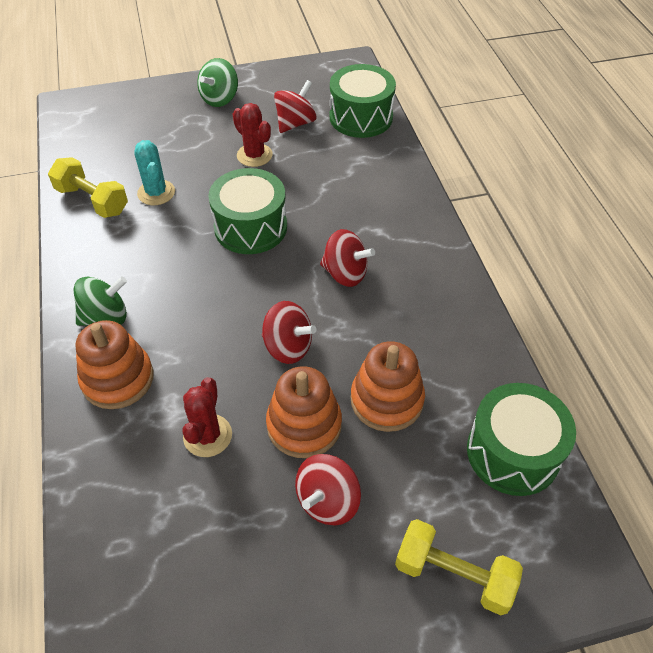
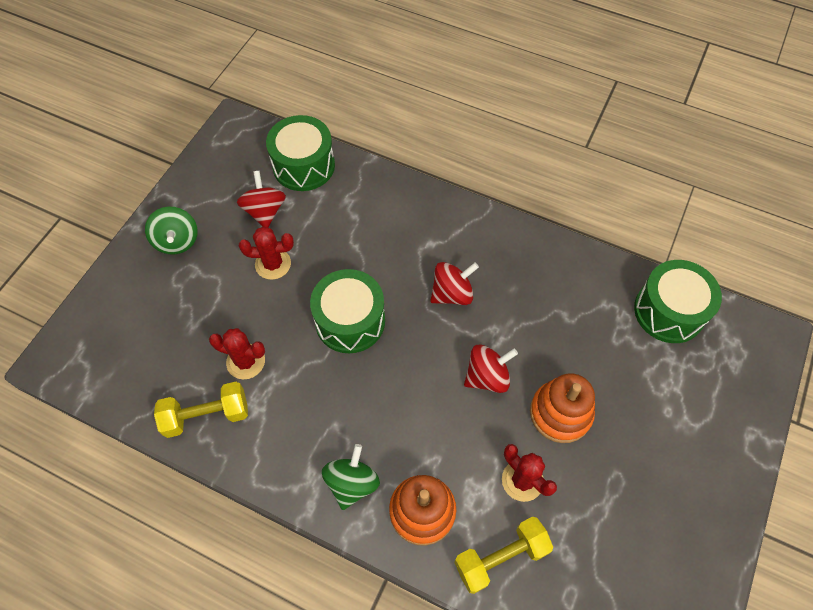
camera: 50 degrees left, 10 degrees up
turquoise cactus [134,140,175,205] -> red cactus [209,328,265,379]
red spinning top [295,454,361,525] -> none
orange stacking toy [351,341,425,432] -> none
yellow dumbbell [395,519,523,615] -> yellow dumbbell moved to [455,516,553,594]

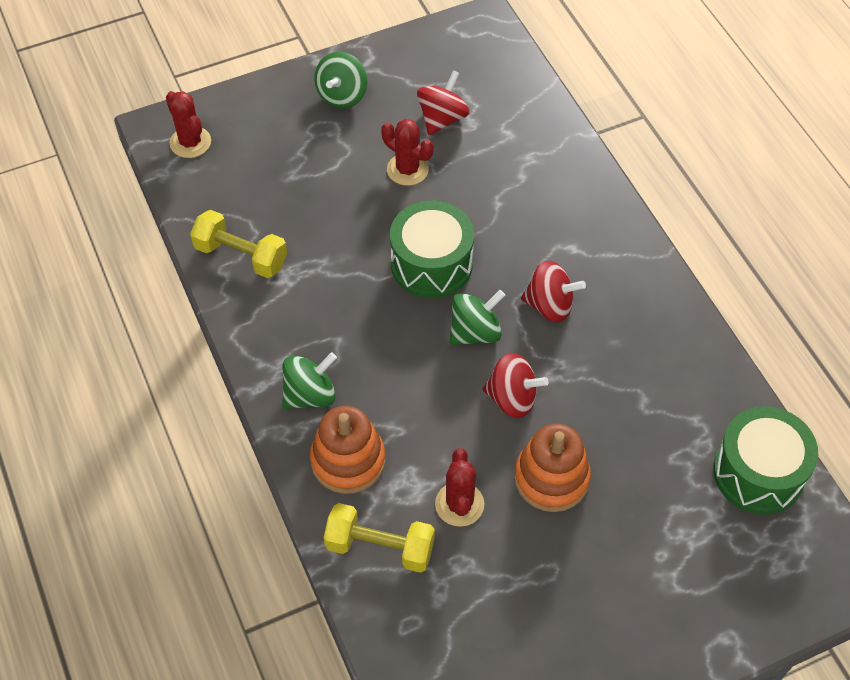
camera: 40 degrees right, 5 degrees down
red cactus [209,328,265,379] -> red cactus moved to [166,91,211,158]
green drum [266,115,335,191] -> none
none -> green spinning top [449,290,505,345]

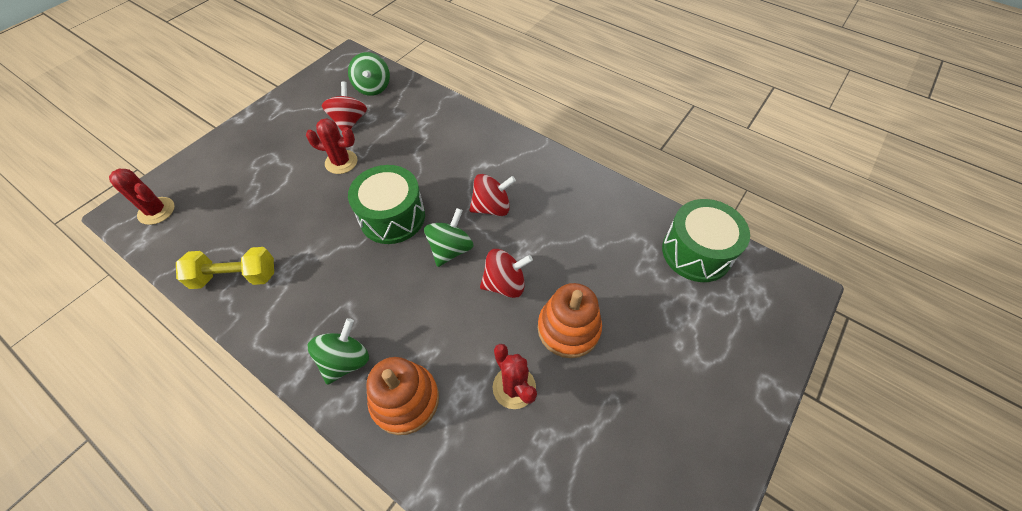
camera: 30 degrees left, 0 degrees up
green spinning top [314,52,367,109] -> green spinning top moved to [348,52,390,96]
yellow dumbbell [324,503,435,573] -> none

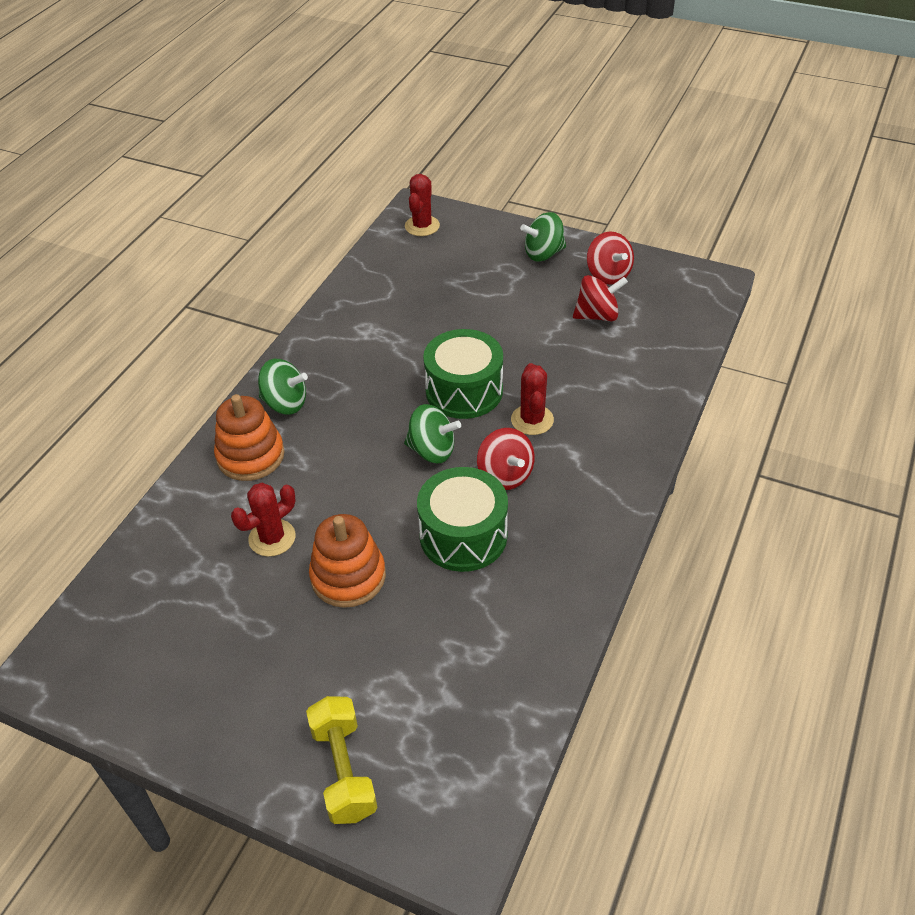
camera: 80 degrees right, 10 degrees down
yellow dumbbell [176,247,274,289] -> yellow dumbbell moved to [306,696,378,824]
red cactus [306,118,358,174] -> red cactus moved to [511,363,554,435]
green spinning top [348,52,390,96] -> green spinning top moved to [520,212,566,262]
red spinning top [480,249,533,298] -> red spinning top moved to [587,232,634,285]
green drum [662,199,750,282] -> green drum moved to [417,467,508,572]

